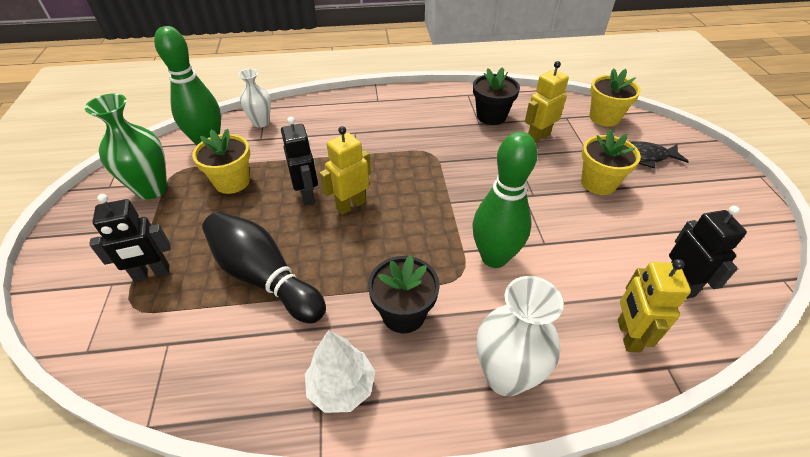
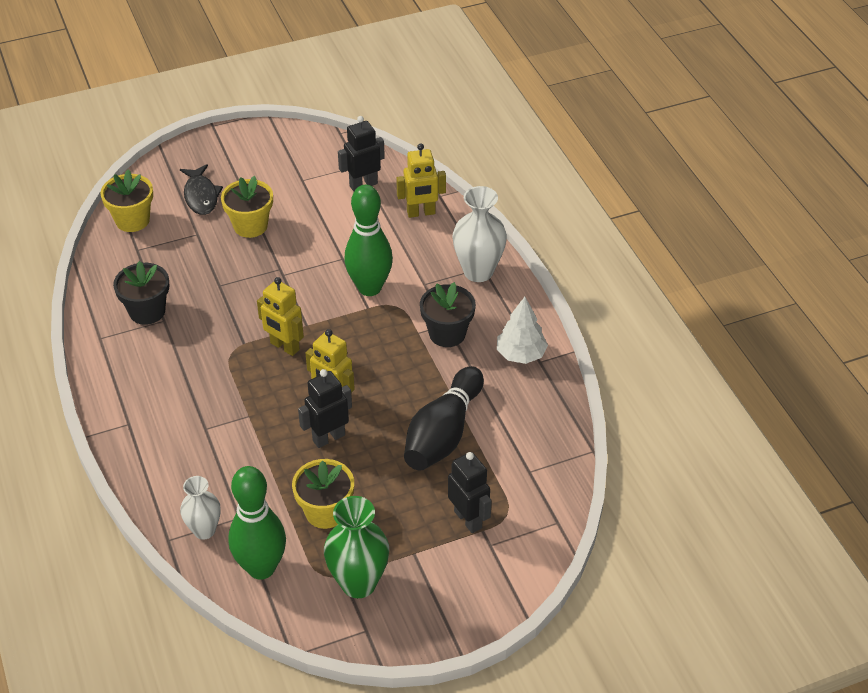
camera: 105 degrees left, 0 degrees up
yellow robot [525,61,569,143] -> yellow robot moved to [257,277,304,356]

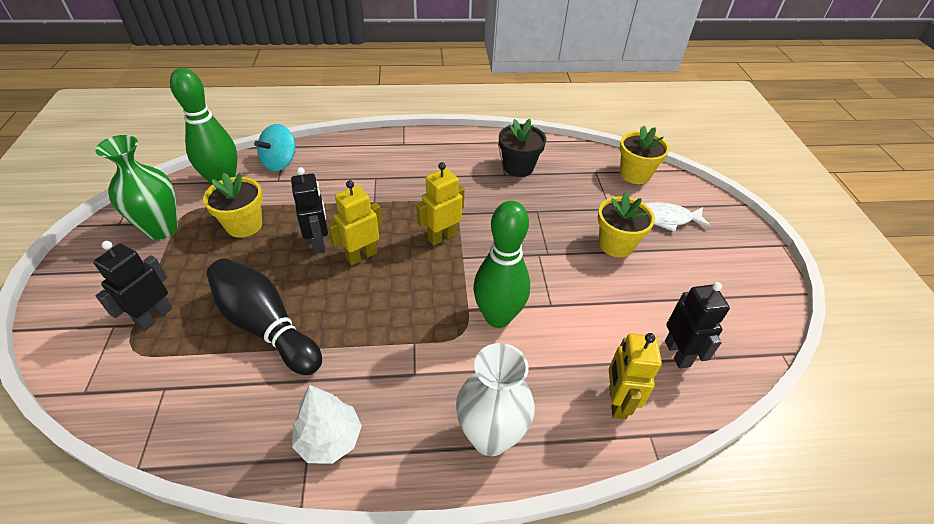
camera: 105 degrees right, 0 degrees up
black fish [180,164,223,215] -> white fish [644,202,711,232]
white vase [180,476,221,540] -> turquoise spinning top [254,124,296,171]
black flower pot [420,282,476,347] -> none
black robot [448,452,491,533] -> black robot turned 135 degrees clockwise [93,241,172,331]

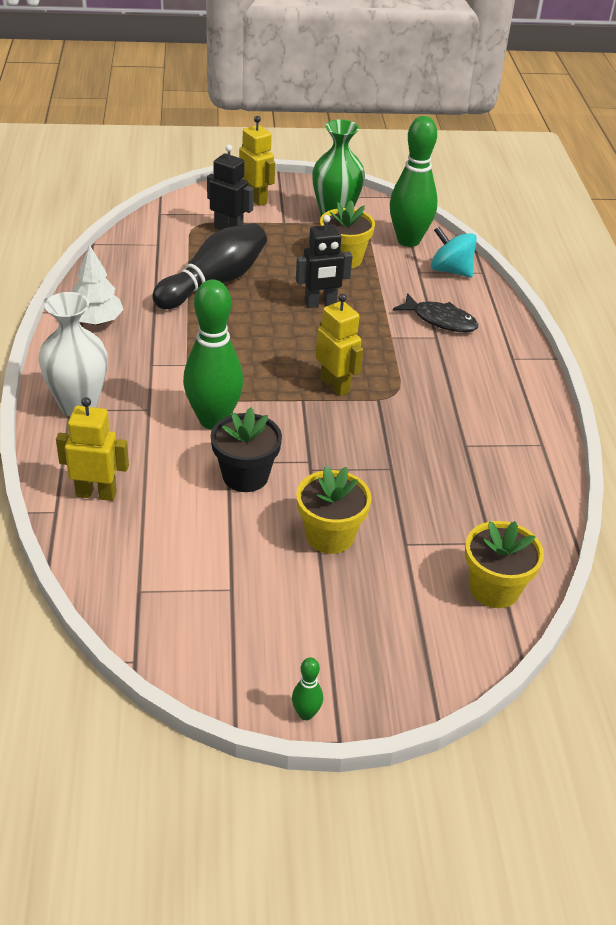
camera: 90 degrees right, 5 degrees down
yellow robot [327,180,382,265] -> yellow robot moved to [239,116,275,206]
black flower pot [499,119,546,177] -> black flower pot moved to [211,407,282,492]
white fish [644,202,711,232] -> none
black robot [665,282,730,369] -> none
none -> green bowling pin [292,657,323,720]
none -> black fish [393,293,479,332]

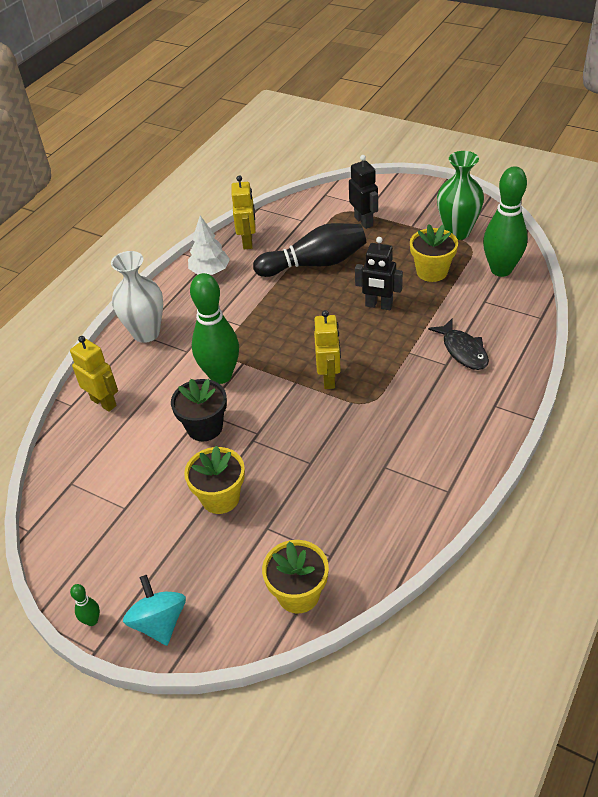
camera: 40 degrees right, 5 degrees up
yellow robot [239,116,275,206] -> yellow robot moved to [231,175,256,249]
turquoise spinning top [431,227,477,277] -> turquoise spinning top moved to [123,575,186,646]

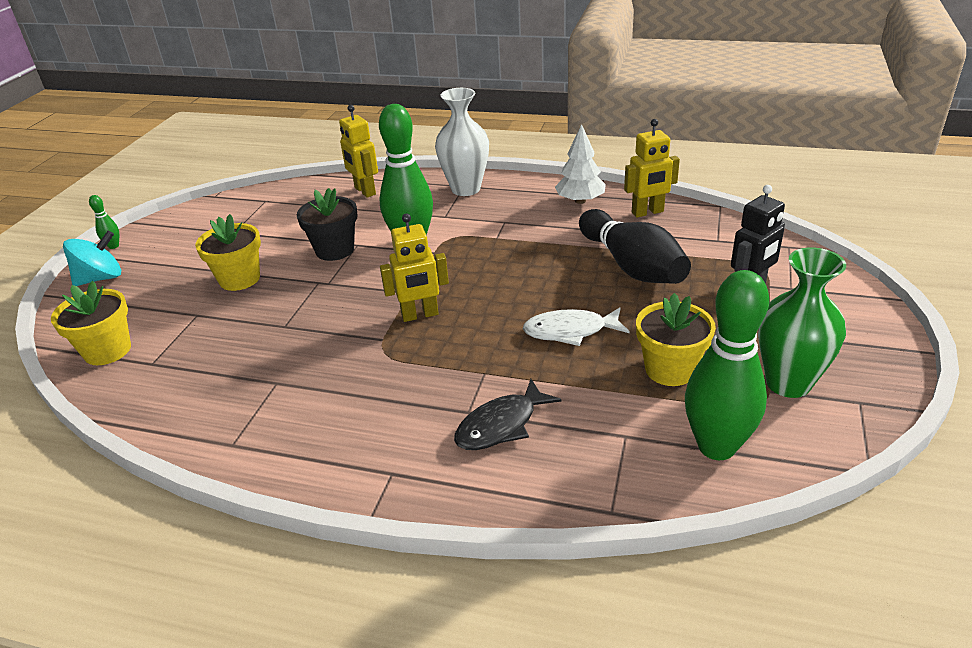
camera: 75 degrees right, 10 degrees down
yellow robot [70,336,118,412] -> yellow robot turned 120 degrees clockwise [339,105,378,198]
black robot [355,237,403,310] -> white fish [523,308,630,346]

